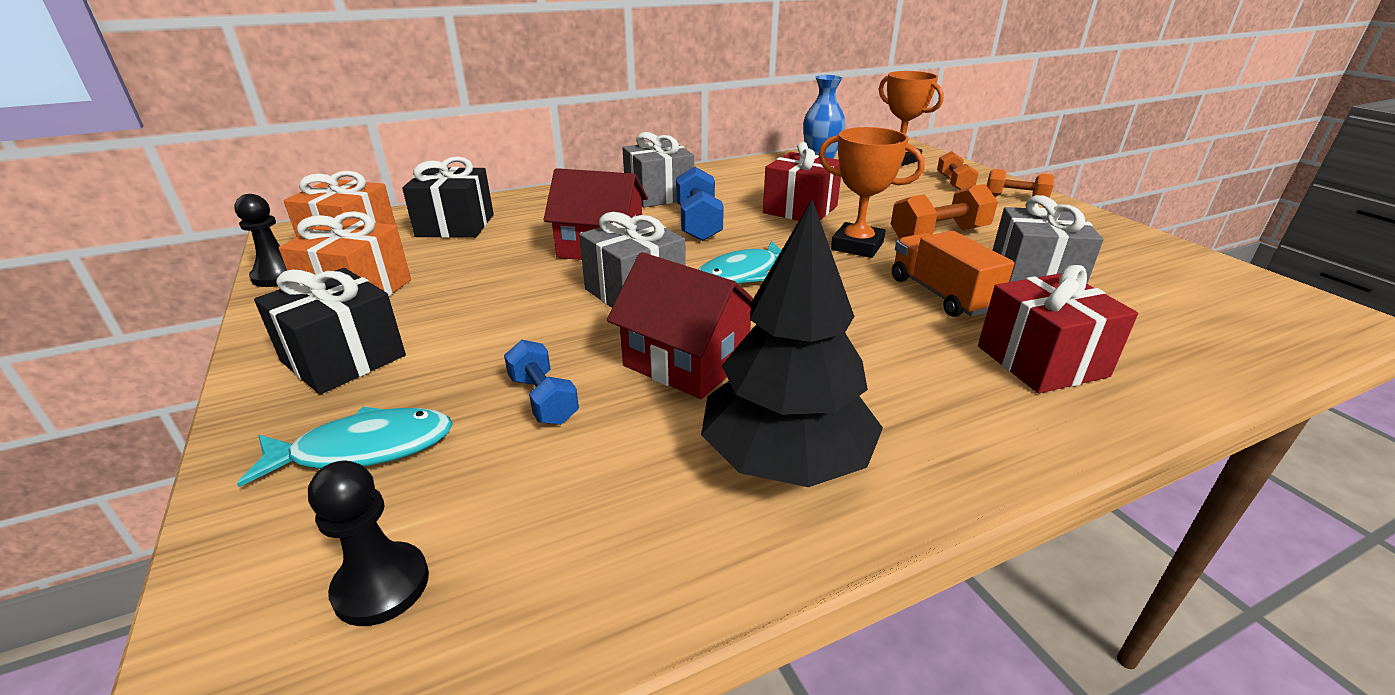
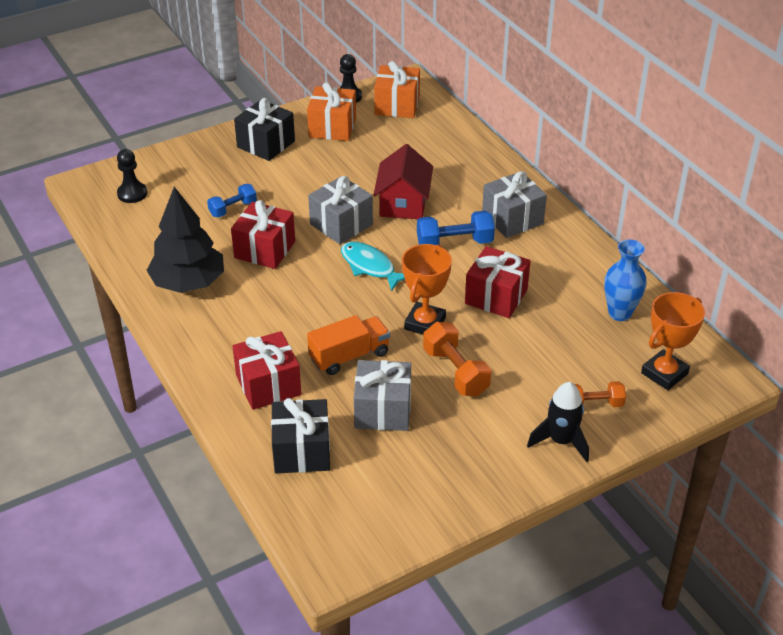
camera: 85 degrees right, 10 degrees up
turquoise fish [237,407,453,487] -> none
black gift [402,156,494,238] -> black gift moved to [271,398,330,474]
red house [607,252,753,399] -> red gift [231,200,295,269]
orange dumbbell [987,169,1054,198] -> black rocket [527,382,589,462]

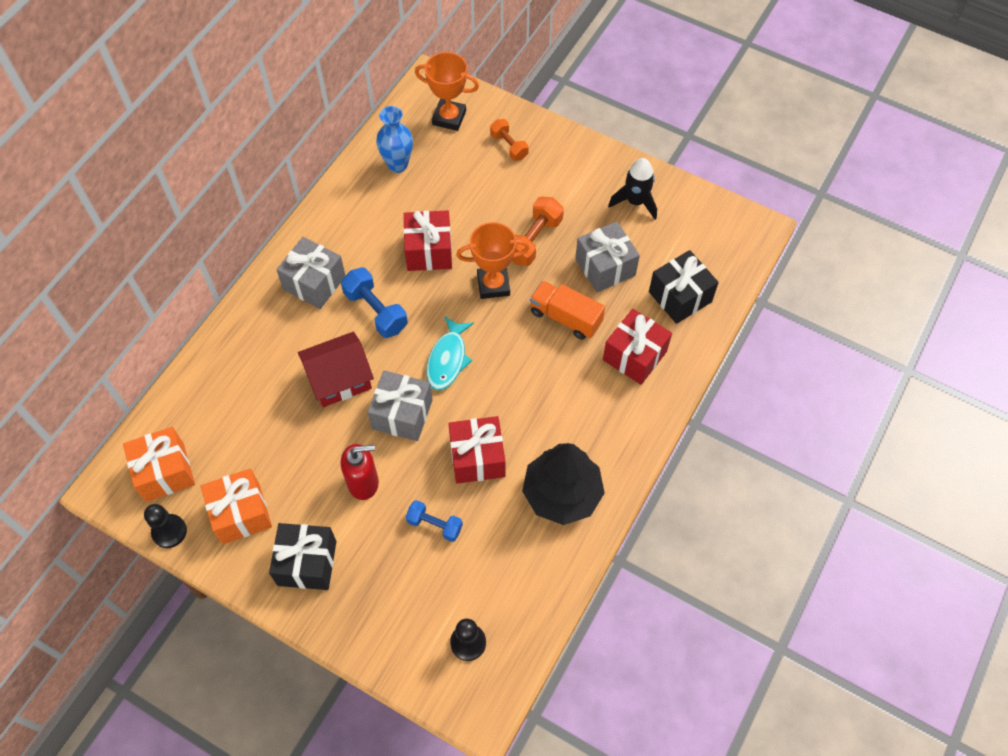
camera: 120 degrees left, 20 degrees up
black rocket [527,382,589,462] -> black rocket moved to [608,158,657,220]
none -> red soap dispenser [341,444,379,500]

